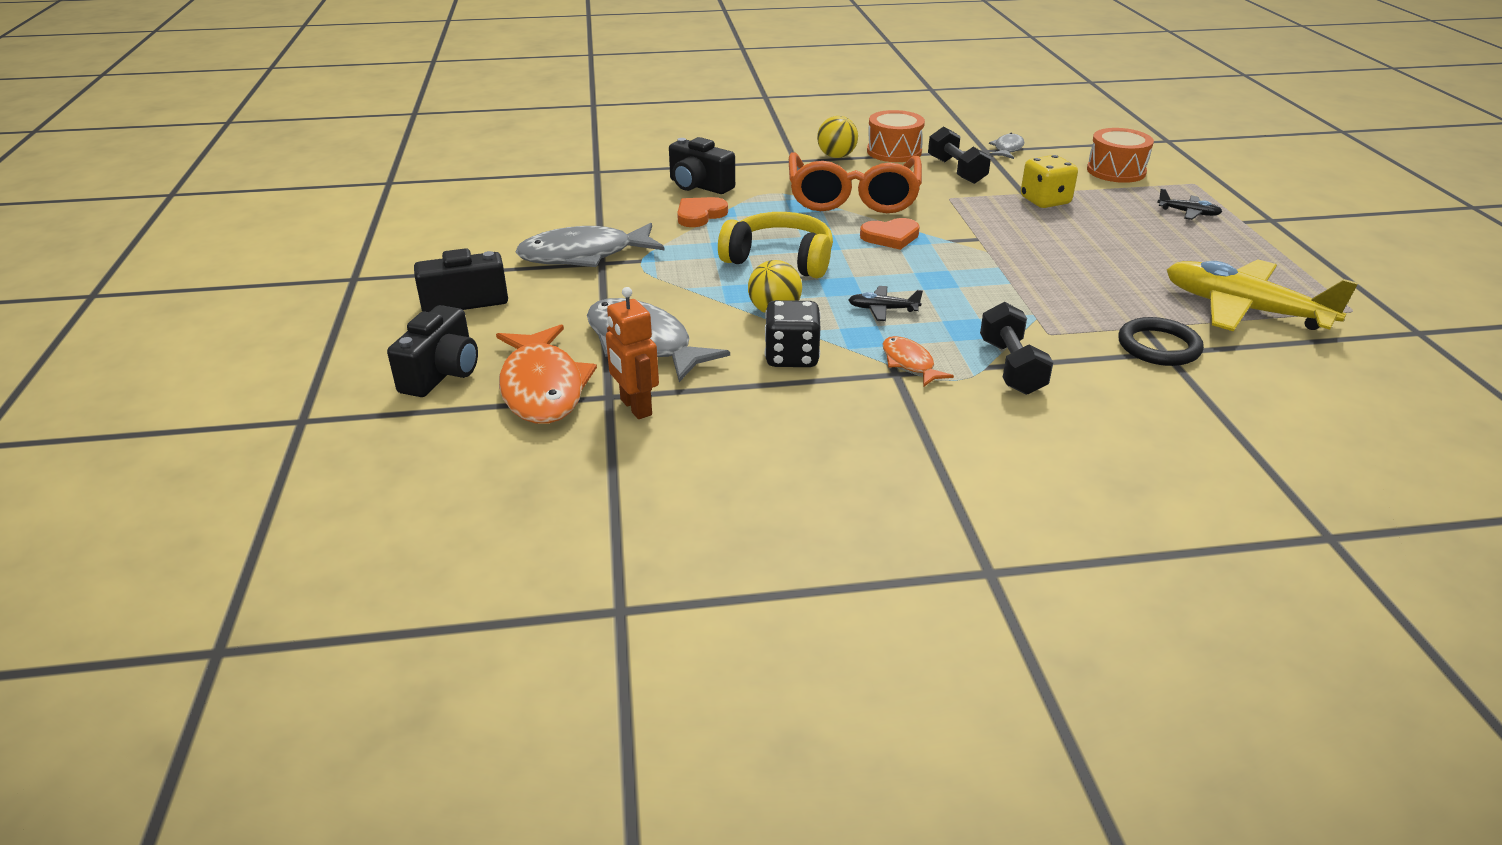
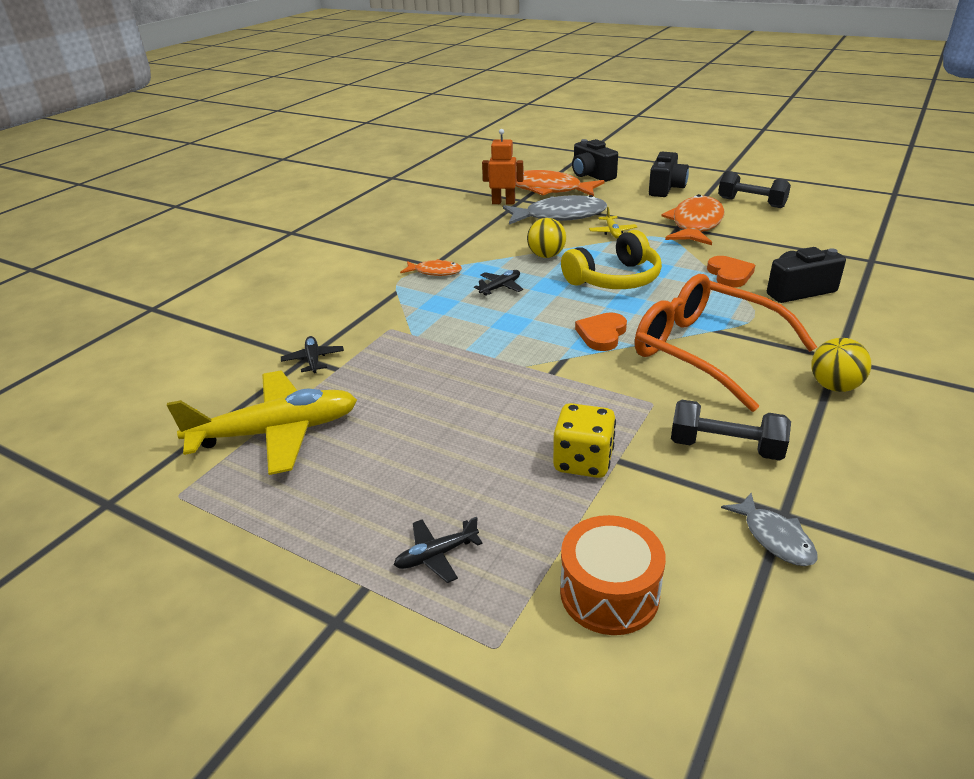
camera: 130 degrees right, 0 degrees up
grey fish [516,223,665,267] -> orange fish [662,194,724,245]
black dice [764,300,821,367] -> none
orange drum [867,110,925,162] -> none
black dumbbell [980,302,1054,395] -> black dumbbell moved to [718,171,791,208]
black ring [1118,317,1204,366] -> black plane [281,336,344,374]
none -> yellow plane [589,207,637,239]

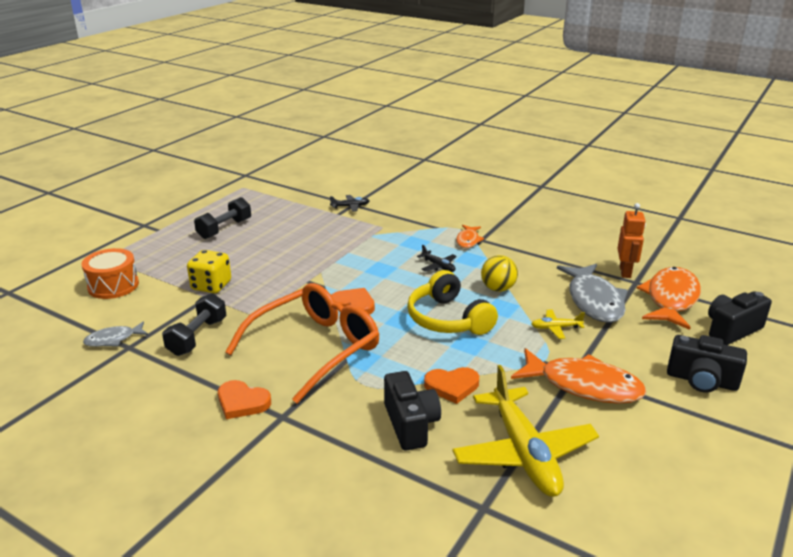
camera: 90 degrees right, 5 degrees down
yellow plane [167,370,357,475] -> yellow plane moved to [452,365,599,497]
black plane [394,517,483,583] -> none
black dumbbell [718,171,791,208] -> black dumbbell moved to [194,197,251,239]
yellow ball [811,338,871,392] -> orange heart [218,380,271,419]

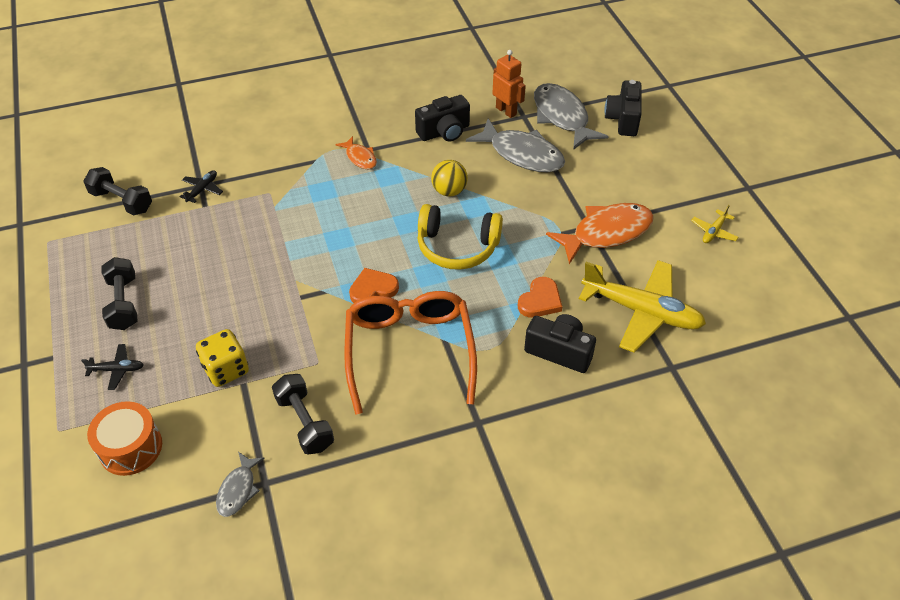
camera: 50 degrees left, 20 degrees up
orange heart [218,380,271,419] -> none
black plane [417,245,457,272] -> black plane moved to [81,344,143,390]
yellow plane [531,310,585,339] -> yellow plane moved to [691,205,739,243]
orange fish [637,267,701,330] -> grey fish [534,83,609,150]
black camera [667,335,747,393] -> black camera moved to [415,95,470,141]
none -> black dumbbell [83,167,152,216]

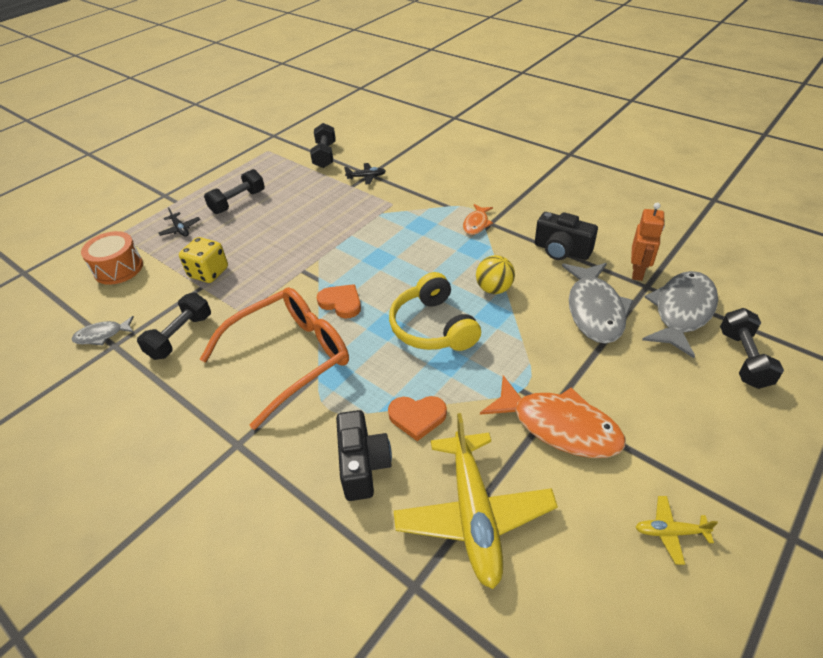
camera: 60 degrees right, 5 degrees down
black camera [604,80,641,136] -> black dumbbell [720,308,784,389]

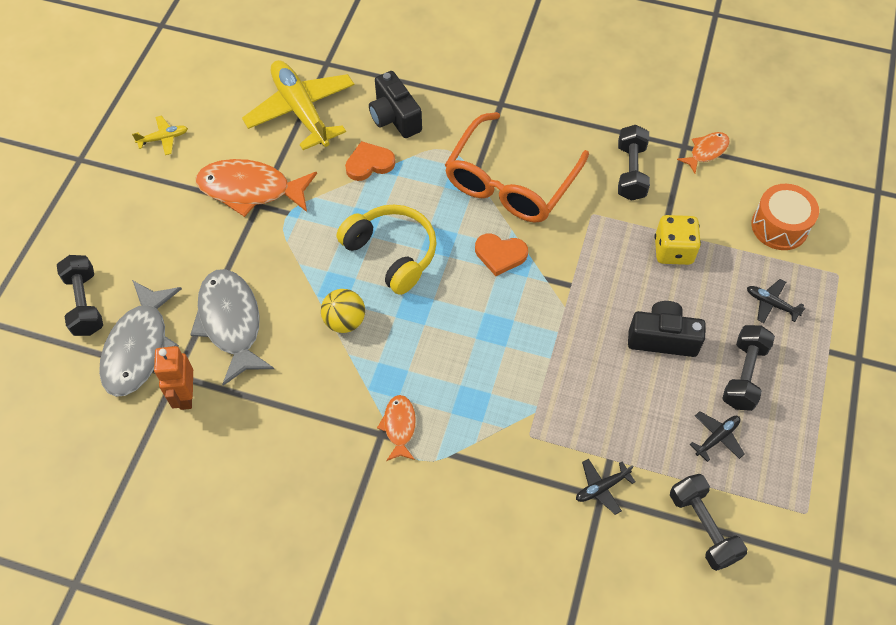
camera: 155 degrees right, 15 degrees up
grey fish [72,316,134,346] -> orange fish [677,132,730,173]
black camera [535,212,598,260] -> black camera moved to [628,301,706,357]
none -> black plane [689,411,745,462]

